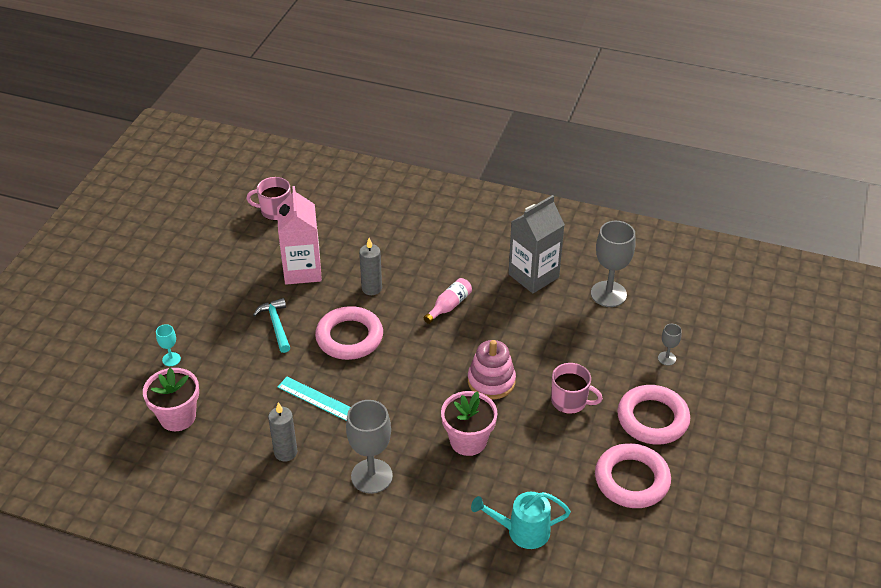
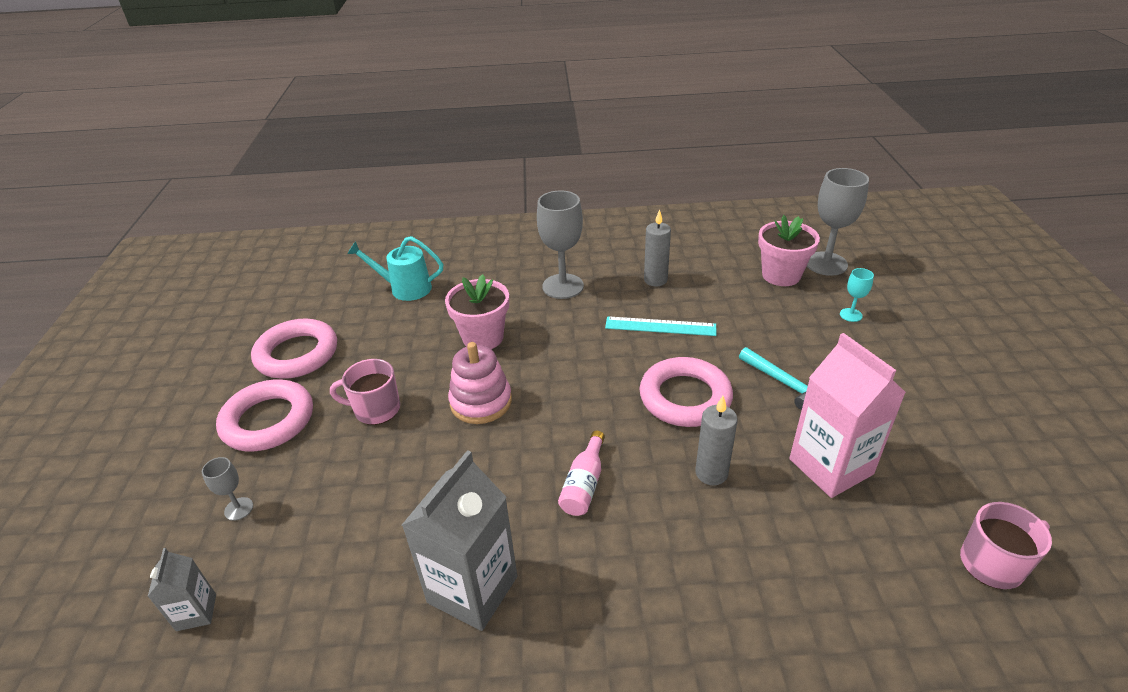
camera: 160 degrees right, 5 degrees down
turquoise watering can [471,492,571,549] -> turquoise watering can turned 150 degrees counterclockwise [347,236,443,301]
grey goblet [591,221,636,307] -> grey goblet moved to [807,168,869,276]
none -> grey carton [148,548,216,631]

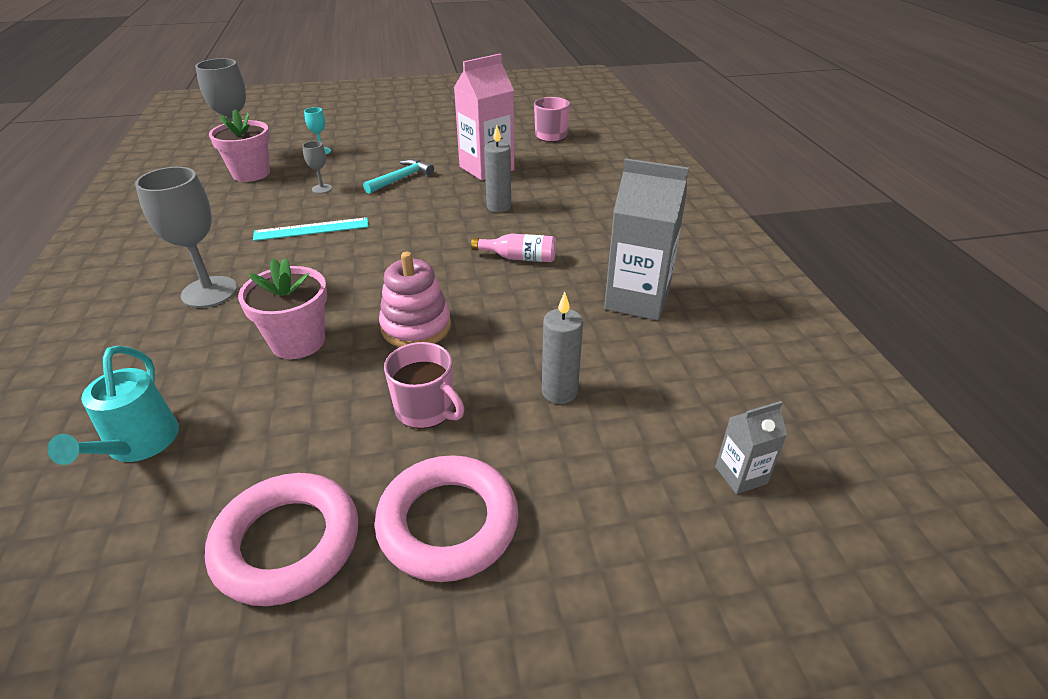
camera: 100 degrees left, 0 degrees up
grey goblet [202,457,253,521] -> grey goblet moved to [303,141,332,194]
pink mug [330,359,400,425] -> pink mug turned 45 degrees counterclockwise [384,342,464,429]
turquoise ruler [605,316,716,336] -> turquoise ruler turned 75 degrees clockwise [253,217,369,241]
pink ring [640,357,733,427] -> none
grey candle [644,209,671,286] -> grey candle moved to [542,292,583,404]

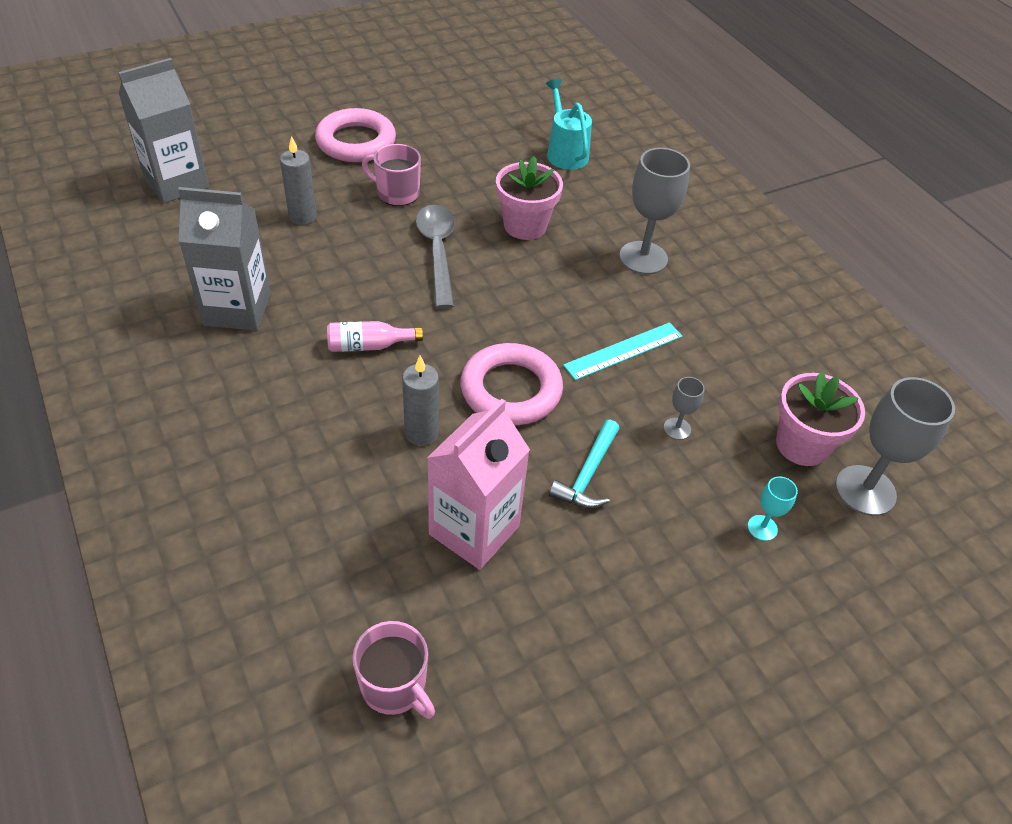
camera: 160 degrees right, 10 degrees up
pink ring [205,473,358,606] -> pink ring moved to [461,343,563,425]
pink stacking toy [379,252,451,347] -> grey spoon [416,205,455,309]
grey carton [715,401,787,494] -> grey carton [118,58,209,203], size x2.01

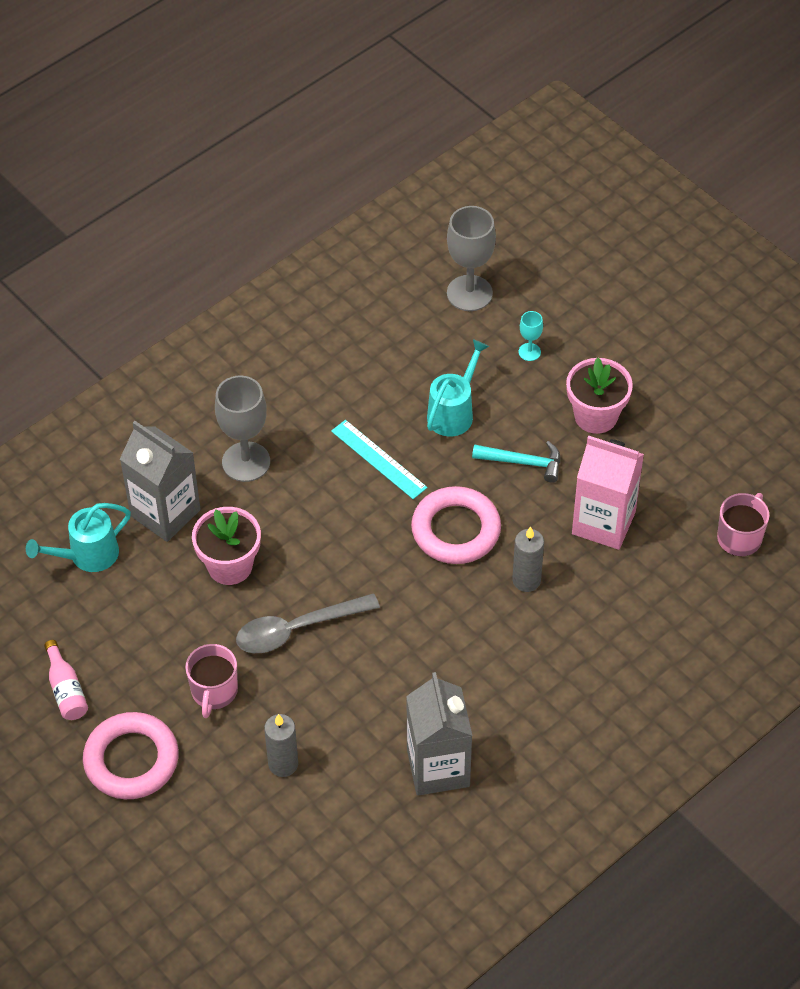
camera: 100 degrees left, 5 degrees up
grey carton [118,58,209,203] -> grey carton moved to [120,421,201,542]
pink bottle [327,321,423,352] -> pink bottle moved to [44,640,88,720]
grey goblet [664,377,705,440] -> turquoise watering can [427,339,489,437]
pink flower pot [776,372,865,466] -> pink flower pot moved to [566,358,633,434]

